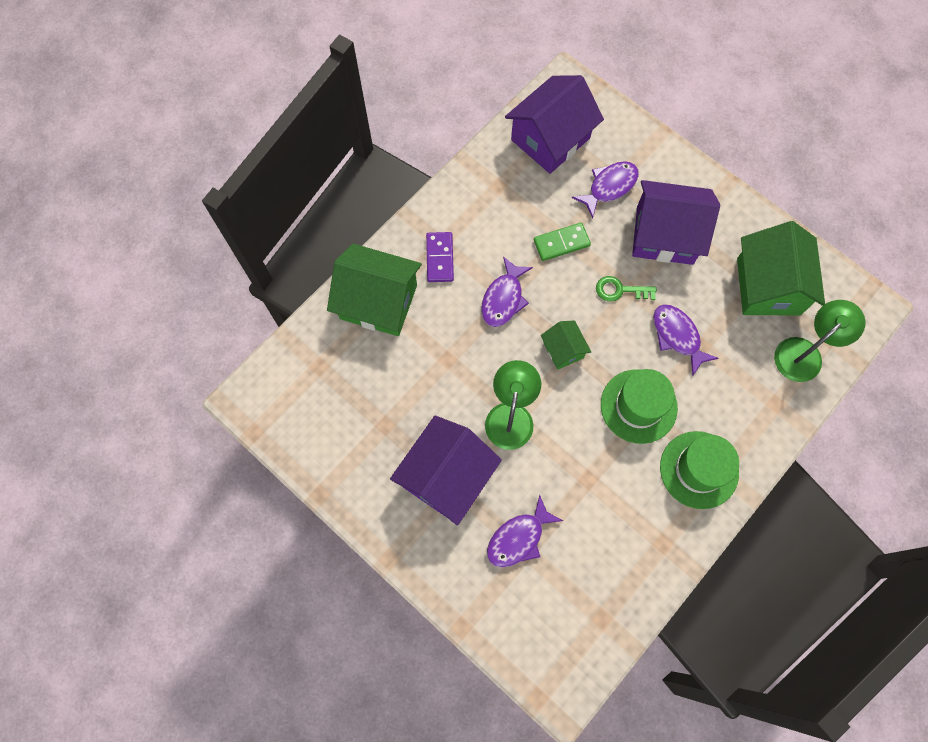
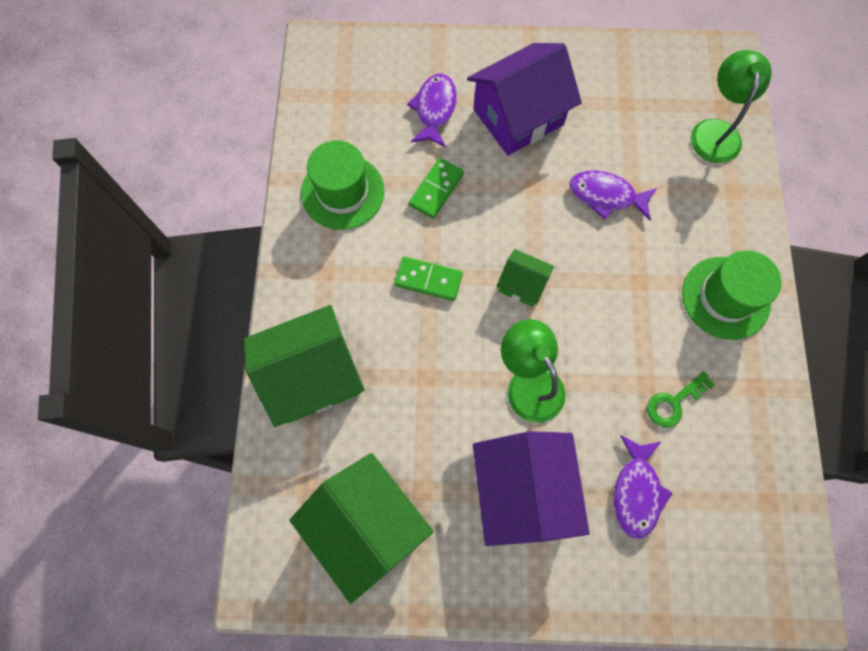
camera: 40 degrees left, 0 degrees up
purple domino [426,232,454,282] -> none
purple fish [481,256,533,327] -> green domino [394,257,463,301]
purple house [505,75,604,174] -> none
green key [596,276,657,302] -> green key moved to [647,371,715,428]
green hat [601,369,678,444] -> green hat moved to [301,140,385,230]
green house [737,221,825,316] -> green house moved to [289,453,434,604]

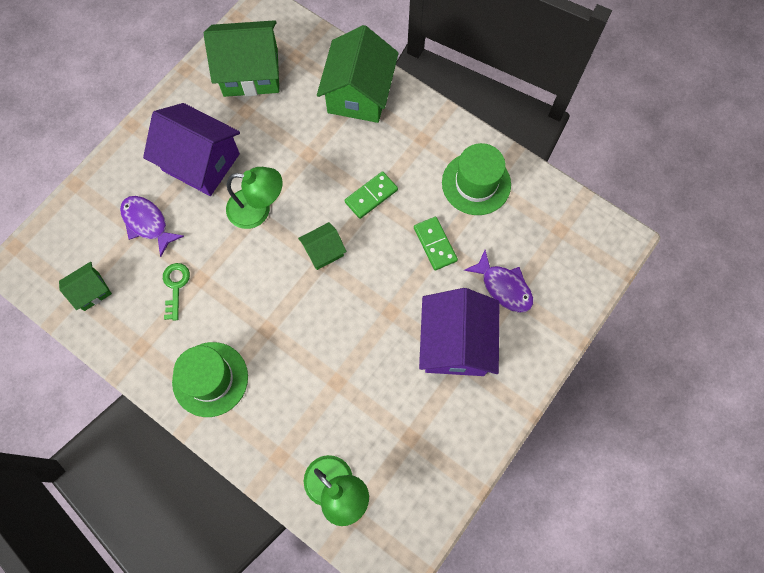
camera: 125 degrees right, 0 degrees up
purple fish [569,171,657,220] -> none
none -> green house [59,262,112,311]

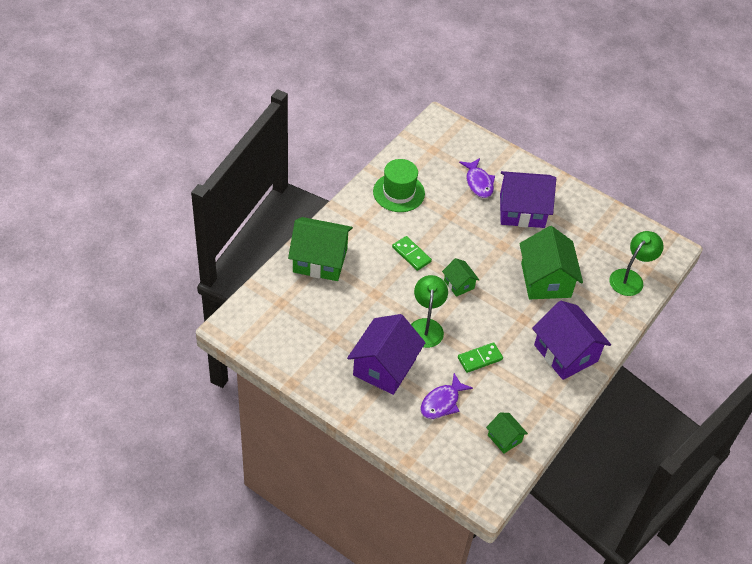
camera: 95 degrees left, 20 degrees down
green key [163,263,190,321] -> none
green hat [172,342,248,417] -> purple house [532,301,611,380]
green house [204,20,279,97] -> green house moved to [519,226,583,299]
green domino [414,217,458,270] -> green domino moved to [458,342,503,373]
purple fish [464,250,533,313] -> purple fish turned 120 degrees clockwise [459,158,495,198]

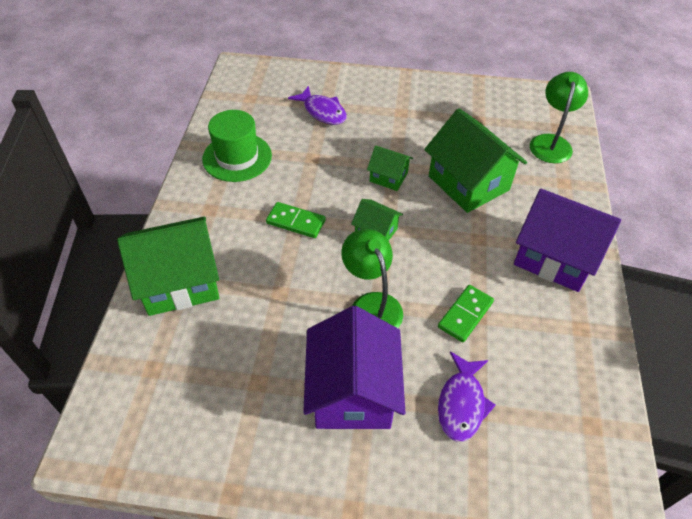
camera: 25 degrees left, 0 degrees up
green house [486,413,528,454] -> green house moved to [367,145,413,191]
purple house [500,171,556,228] -> none

